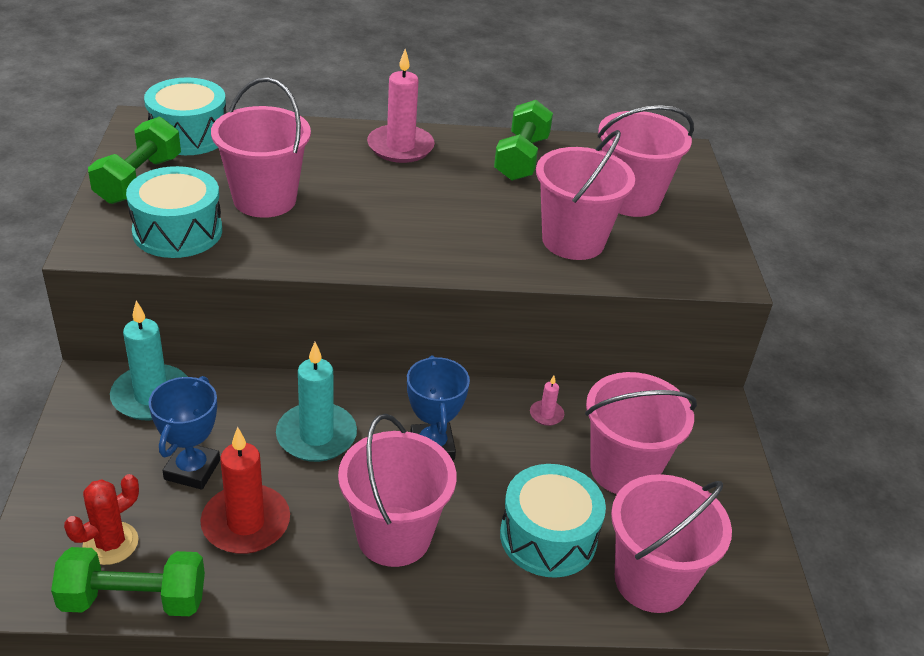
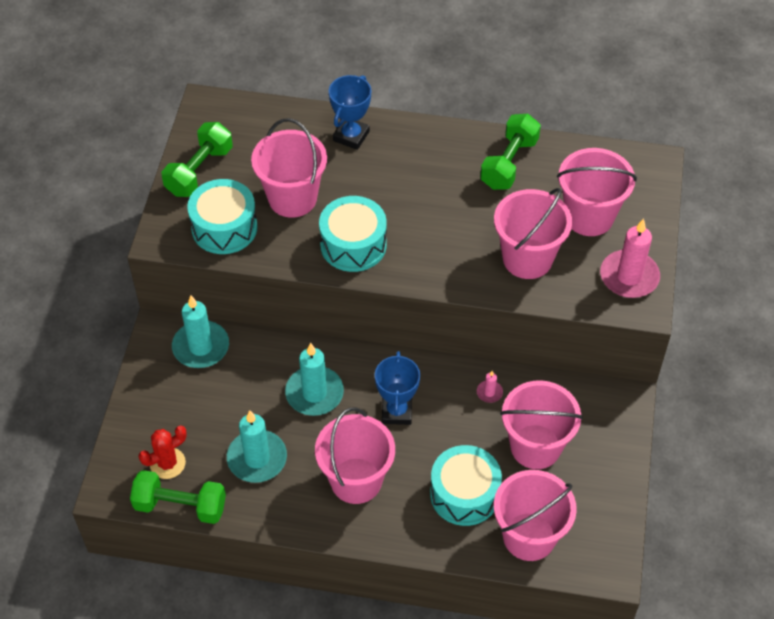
camera: 15 degrees right, 15 degrees up
turquoise drum [144,78,226,155] -> turquoise drum moved to [319,196,387,272]
blue trophy [149,376,220,490] -> blue trophy moved to [329,75,371,150]
red candle [200,427,290,554] -> turquoise candle [227,410,287,483]
pink candle [367,49,435,163] -> pink candle moved to [600,218,660,298]

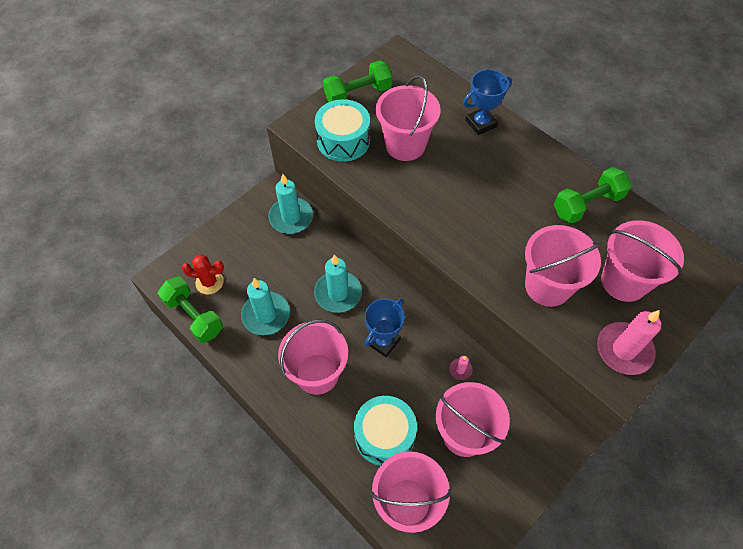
camera: 35 degrees right, 5 degrees up
turquoise drum [319,196,387,272] -> none

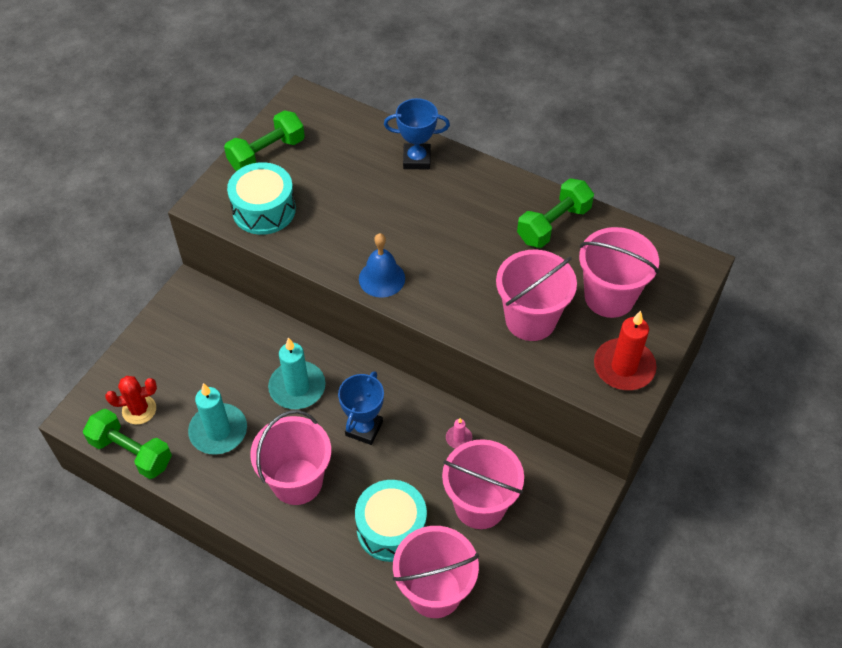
camera: 15 degrees left, 5 degrees down
turquoise candle [268,174,313,234] -> none
pink bucket [376,75,440,161] -> none
blue trophy [463,69,512,135] -> blue trophy turned 45 degrees clockwise [384,98,450,169]
pink candle [597,310,661,375] -> red candle [594,311,656,390]
none -> blue bell [359,233,405,298]

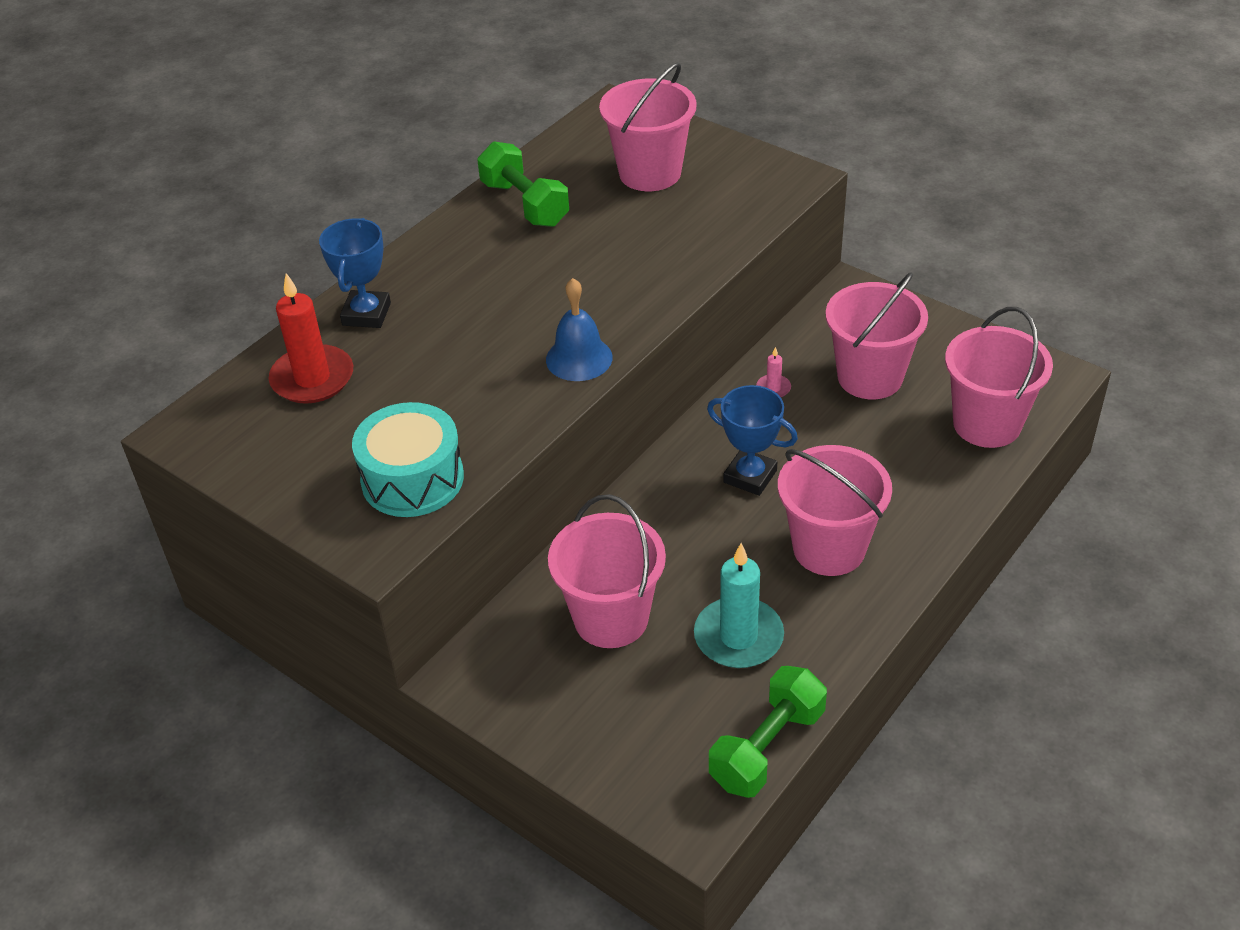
camera: 80 degrees left, 10 degrees down
red cactus [105,376,157,425] -> none
green dumbbell [224,110,305,171] -> none
turquoise candle [268,338,326,409] -> none
turquoise drum [355,480,427,562] -> none
pink bucket [496,250,577,341] -> pink bucket moved to [548,494,666,648]
red candle [594,311,656,390] -> red candle moved to [269,273,353,404]

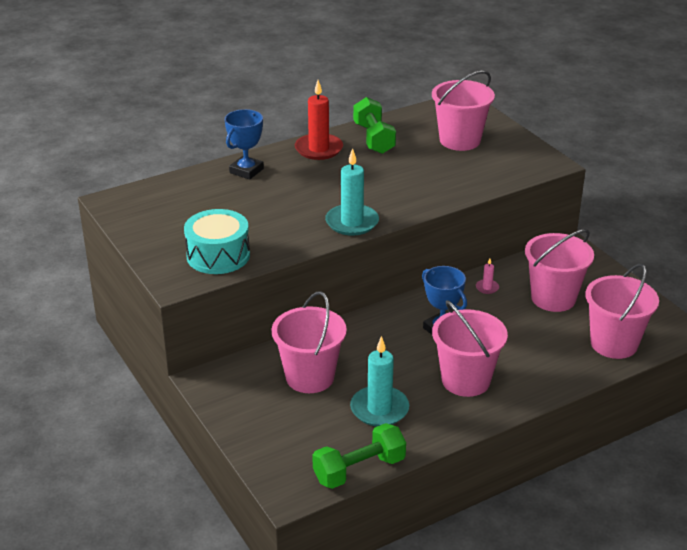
camera: 20 degrees right, 10 degrees down
red candle [269,273,353,404] -> red candle moved to [295,80,343,160]
blue bell [546,278,613,381] -> turquoise candle [325,148,379,235]

